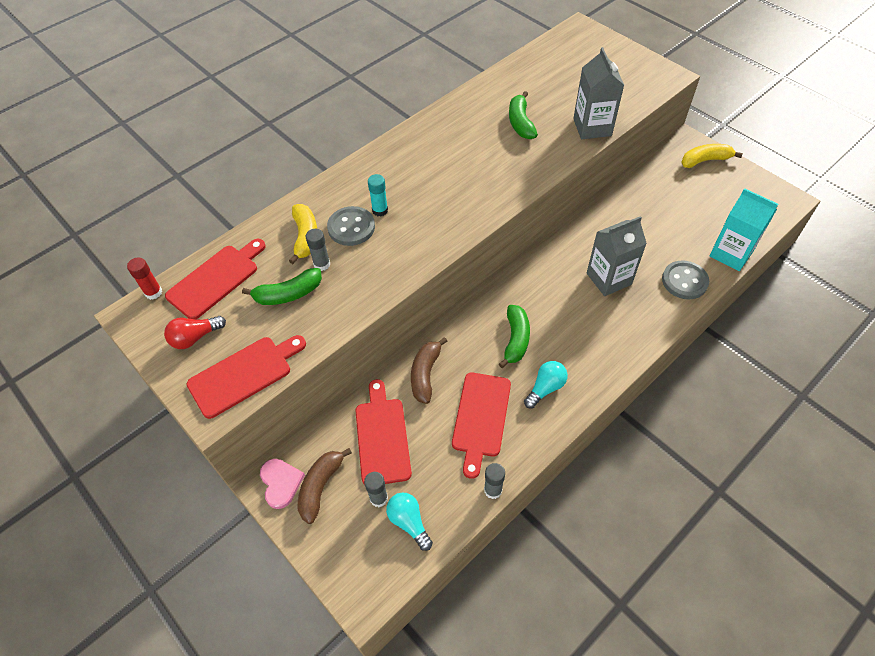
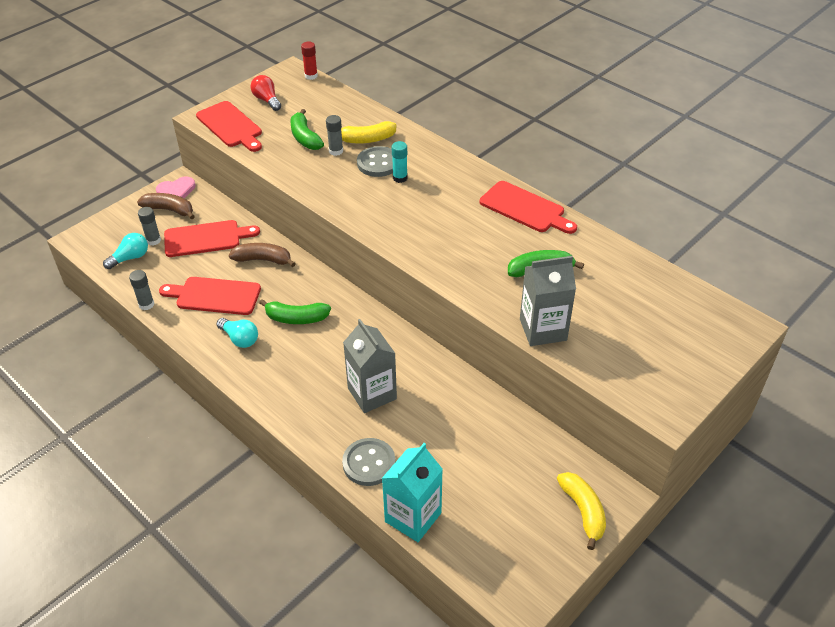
camera: 85 degrees right, 10 degrees down
red cutting board [165,239,266,319] -> red cutting board moved to [480,181,577,234]

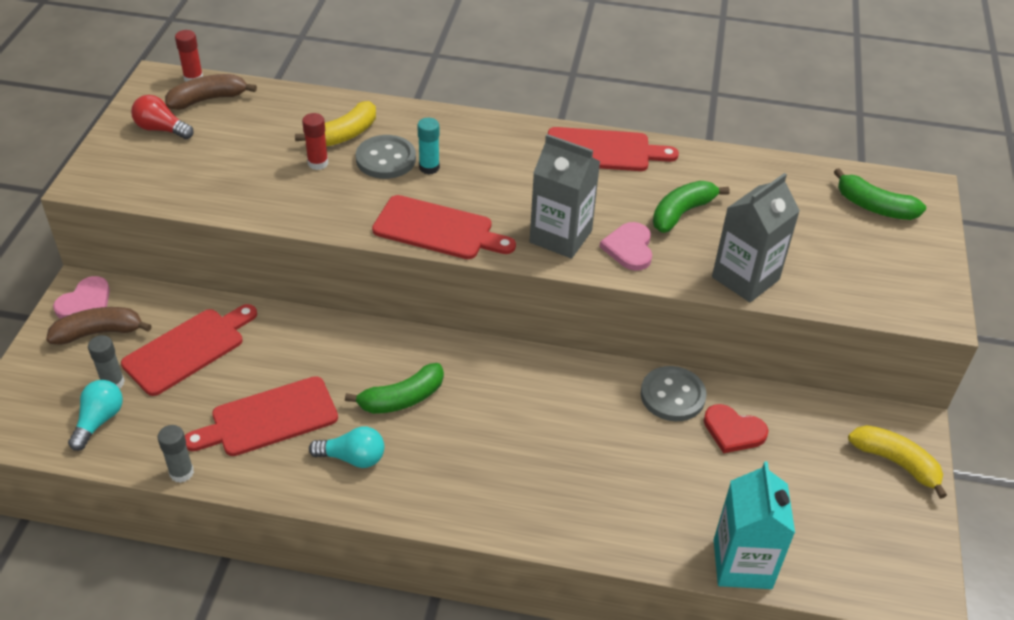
camera: 35 degrees left, 0 degrees up
red cutting board [196,101,262,152] -> red cutting board moved to [372,195,516,259]
brown banana [229,243,296,267] -> brown banana moved to [165,74,257,110]
green banana [290,109,324,150] -> green banana moved to [834,168,926,220]
grey glue stick [326,115,343,156] -> red glue stick [302,113,328,170]
grey button [342,438,396,486] -> grey button moved to [641,366,706,421]
grey carton [343,319,397,413] -> grey carton moved to [529,134,600,259]
none -> pink heart [600,222,652,271]
none -> red heart [704,404,768,453]

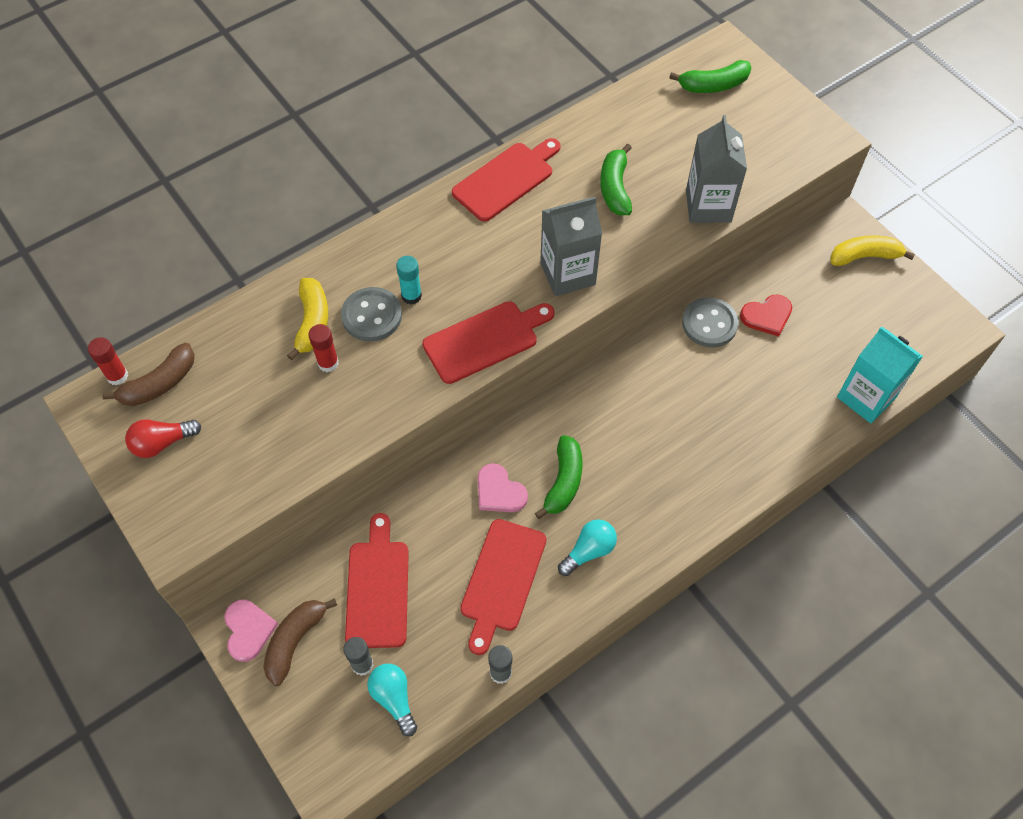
camera: 45 degrees left, 15 degrees up
brown banana [165,74,257,110] -> brown banana turned 150 degrees counterclockwise [102,343,195,406]
pink heart [600,222,652,271] -> pink heart moved to [478,463,528,512]

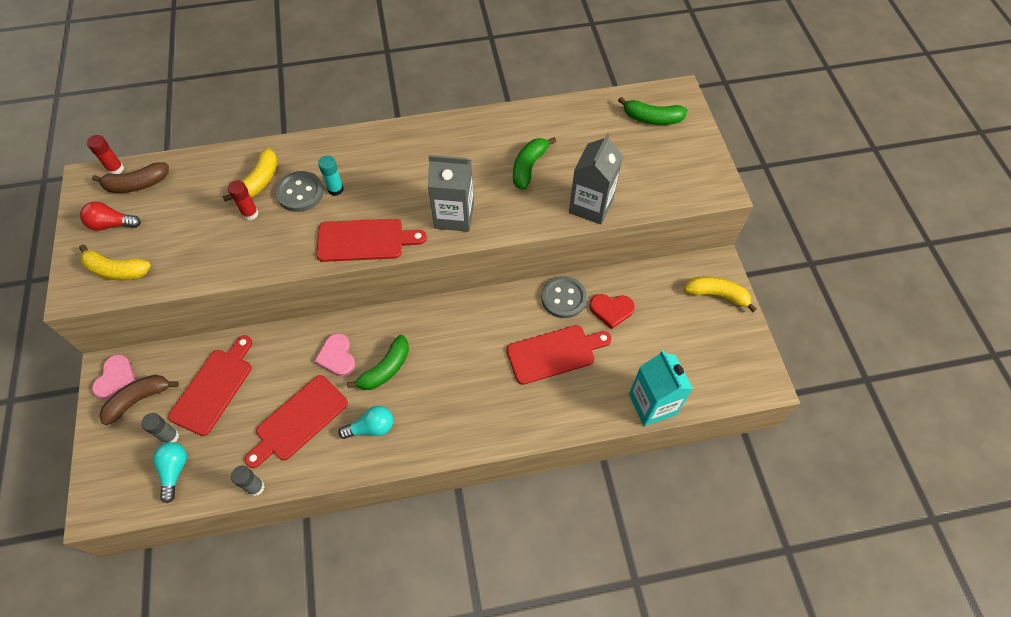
camera: 25 degrees right, 0 degrees up
red cutting board [452,138,561,222] -> red cutting board moved to [506,325,612,385]
none -> yellow banana [79,244,151,280]

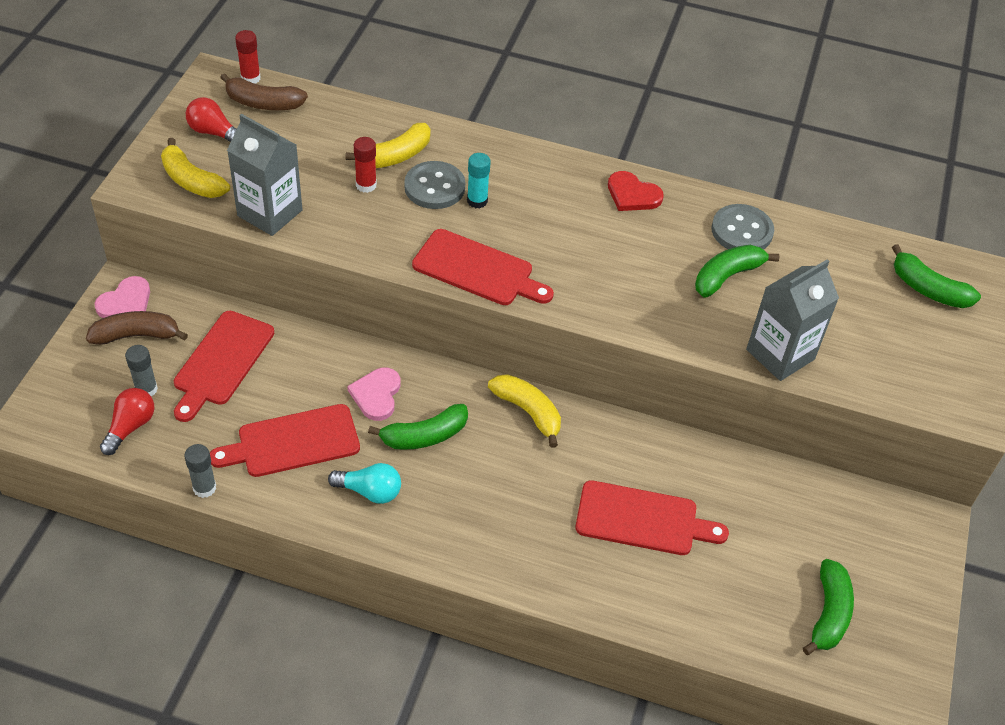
camera: 25 degrees right, 10 degrees down
turquoise light bulb [153,442,187,503] -> red light bulb [100,388,154,455]
red cutting board [168,335,252,436] -> red cutting board turned 150 degrees clockwise [174,311,274,422]
grey carton [428,155,474,232] -> grey carton moved to [227,114,303,236]
grey button [541,276,587,318] -> grey button moved to [711,204,774,250]
red heart [589,294,635,329] -> red heart moved to [608,171,664,211]
turquoise carton [629,350,693,426] -> none
yellow banana [684,276,757,312] -> yellow banana moved to [488,374,561,448]
none -> green banana [803,559,854,655]

